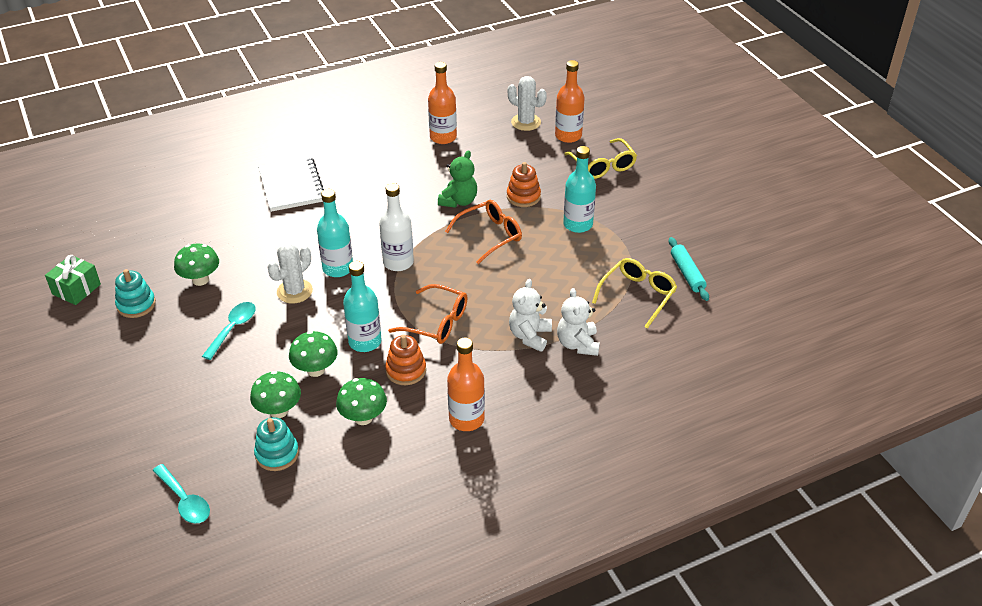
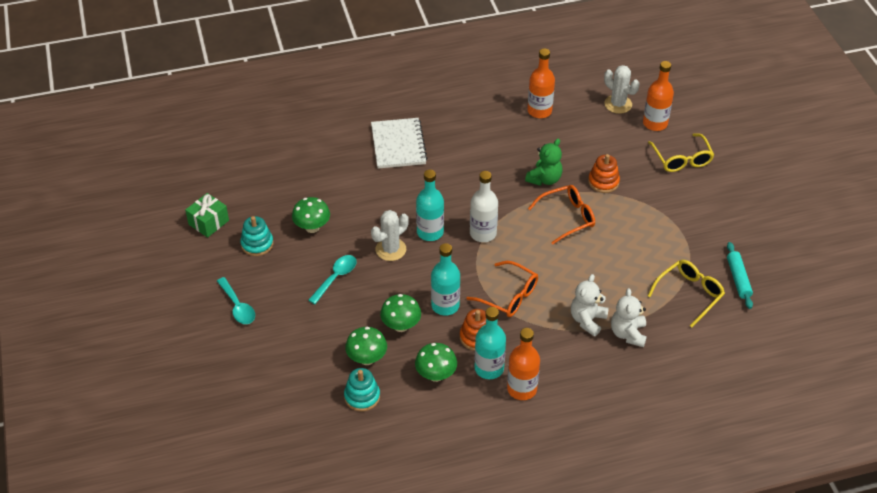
camera: 10 degrees right, 5 degrees up
turquoise spoon [152,464,210,523] -> turquoise spoon moved to [217,277,255,324]
turquoise bottle [563,146,596,233] -> turquoise bottle moved to [474,307,506,379]

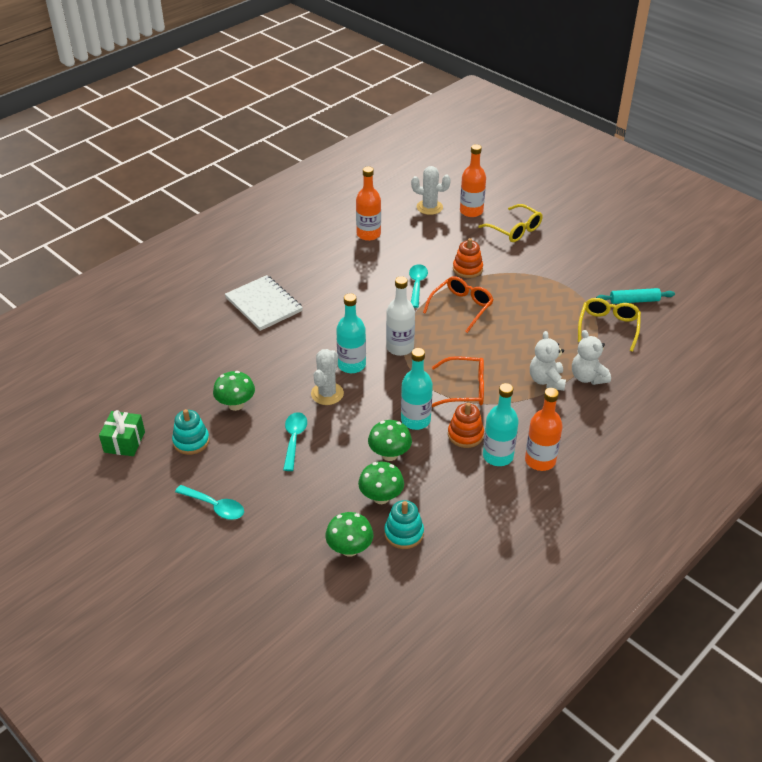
camera: 30 degrees left, 5 degrees down
green mushroom [415,343,457,382] -> green mushroom moved to [325,512,373,557]
green teddy bear [525,139,563,186] -> turquoise spoon [409,264,428,308]
turquoise rolling pin [727,242,753,309] -> turquoise rolling pin turned 60 degrees counterclockwise [596,288,675,304]

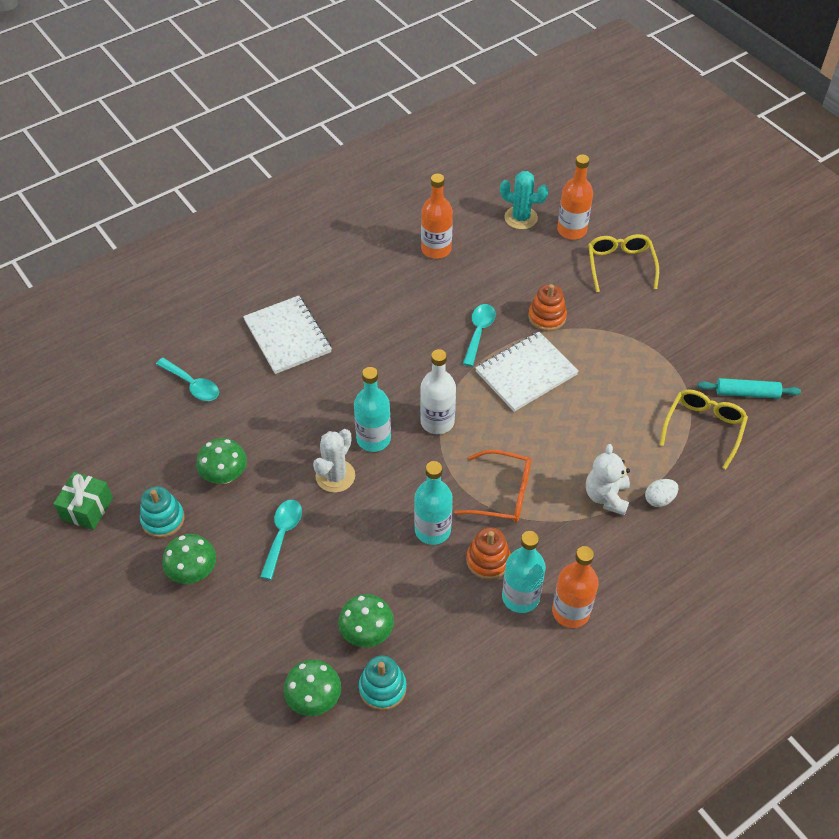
camera: 10 degrees right, 10 degrees up
turquoise spoon [175,485,244,520] -> turquoise spoon moved to [156,358,219,401]
green mushroom [368,420,412,461] -> green mushroom moved to [162,534,216,584]
white cactus [411,166,451,215] -> turquoise cactus [500,171,548,229]
orange glasses [423,276,494,333] -> white notebook [475,332,579,412]
yellow glasses [478,204,542,242] -> yellow glasses turned 150 degrees counterclockwise [588,234,659,292]
white teddy bear [572,330,611,385] -> white egg [645,479,678,507]

